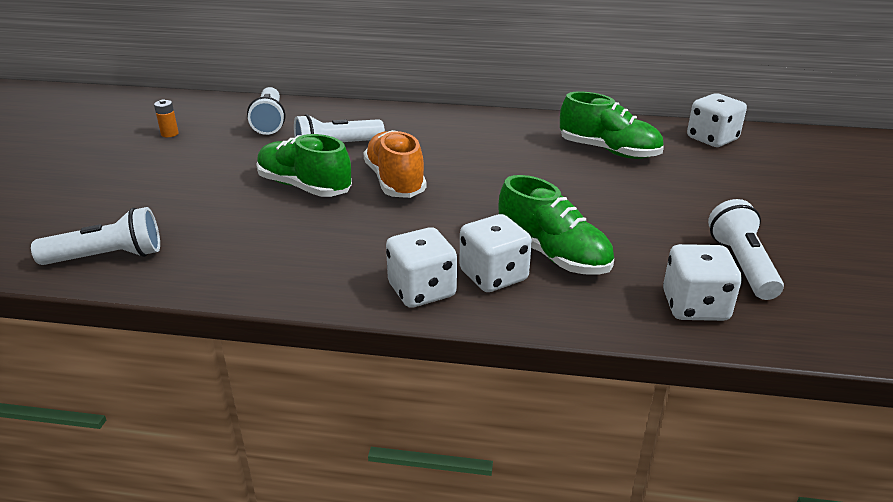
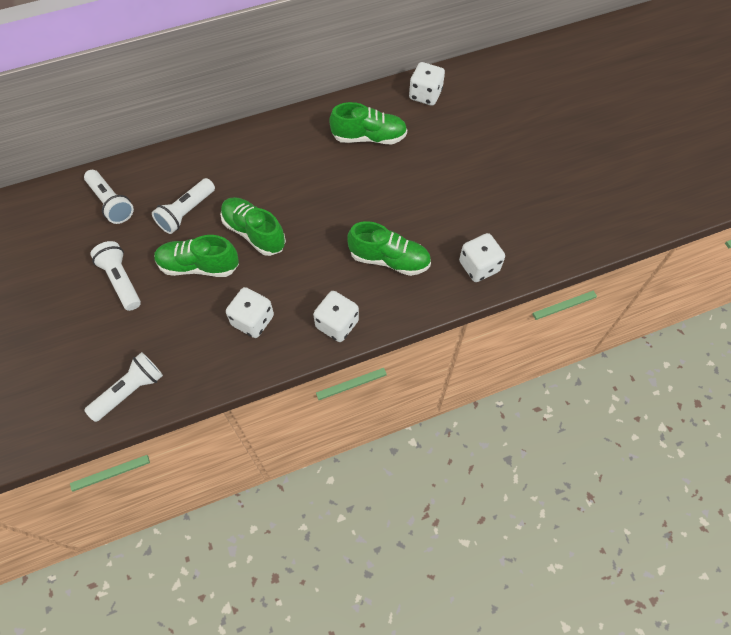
camera: 30 degrees left, 30 degrees up
orange battery [154,99,179,137] -> none
orange shoe [363,130,427,198] -> green shoe [220,197,286,256]
white dice [460,214,532,292] -> white dice moved to [226,287,274,338]
white flashlight [708,199,784,300] -> white flashlight moved to [90,241,141,311]

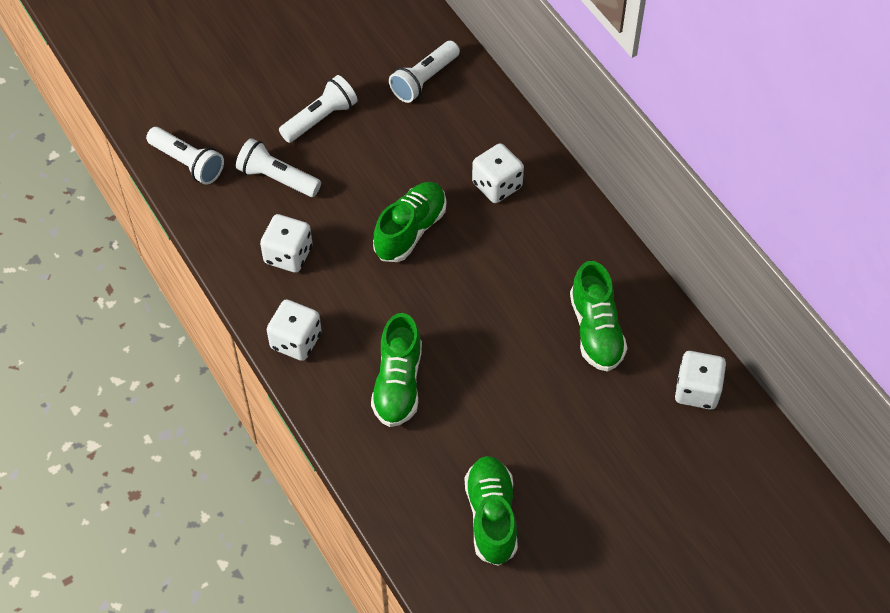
camera: 80 degrees right, 5 degrees down
white flashlight [152,178,215,234] -> white flashlight moved to [236,138,321,197]
green shoe [154,235,239,277] -> green shoe moved to [465,456,518,566]
white dice [459,233,505,282] -> white dice moved to [472,143,524,203]

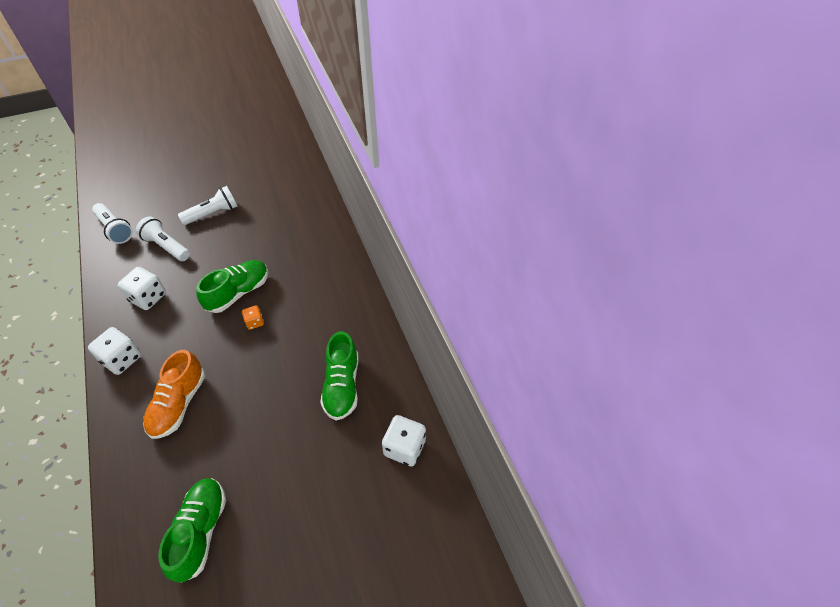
camera: 10 degrees right, 5 degrees down
green shoe [371,313,422,427] -> orange shoe [143,350,205,439]
white flashlight [389,41,460,103] -> none
white dice [472,143,524,203] -> none
none -> orange dice [242,305,264,330]

